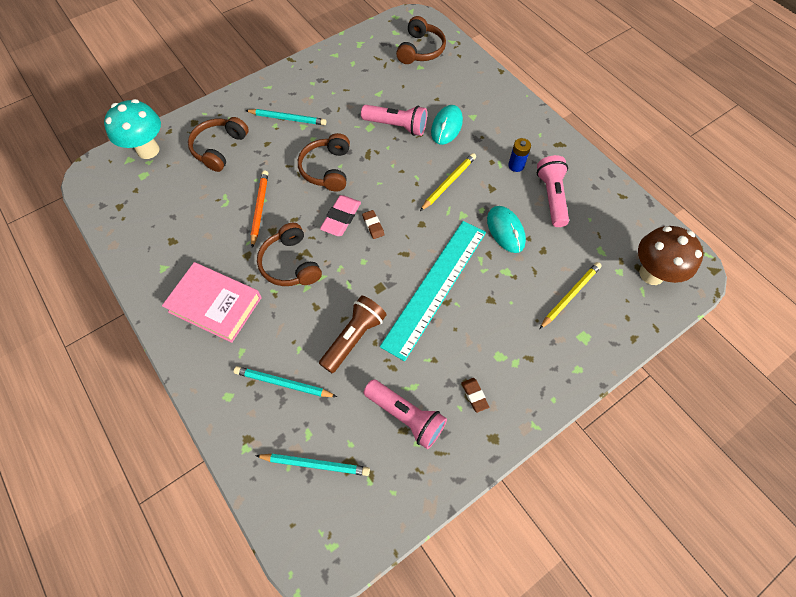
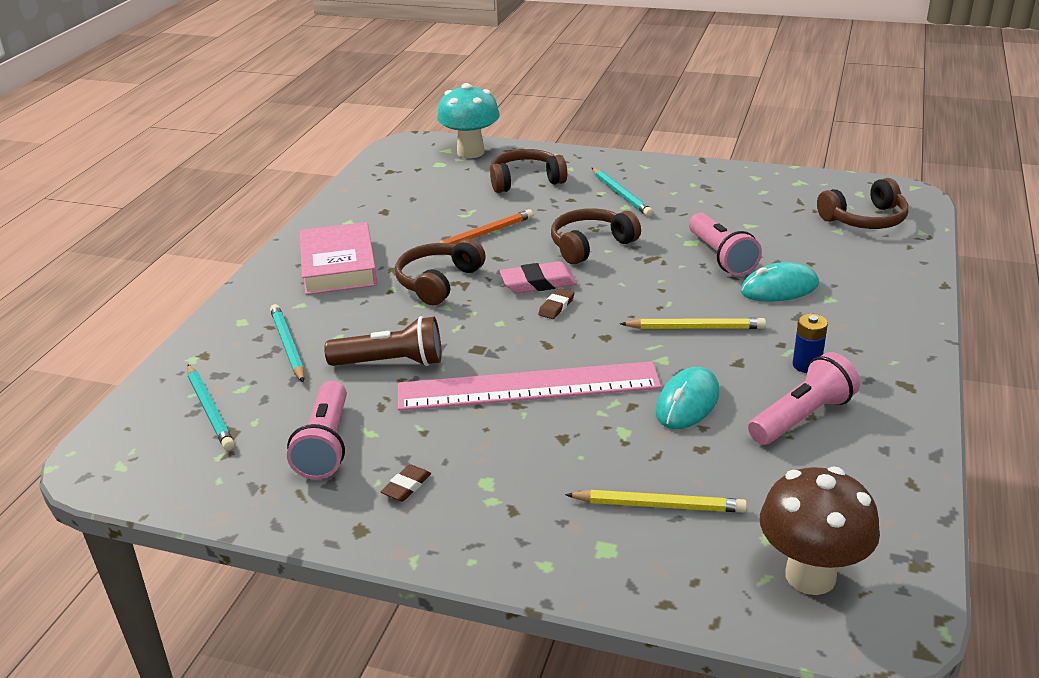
camera: 55 degrees right, 30 degrees down
turquoise ruler [380,221,486,361] -> pink ruler [398,361,661,411]

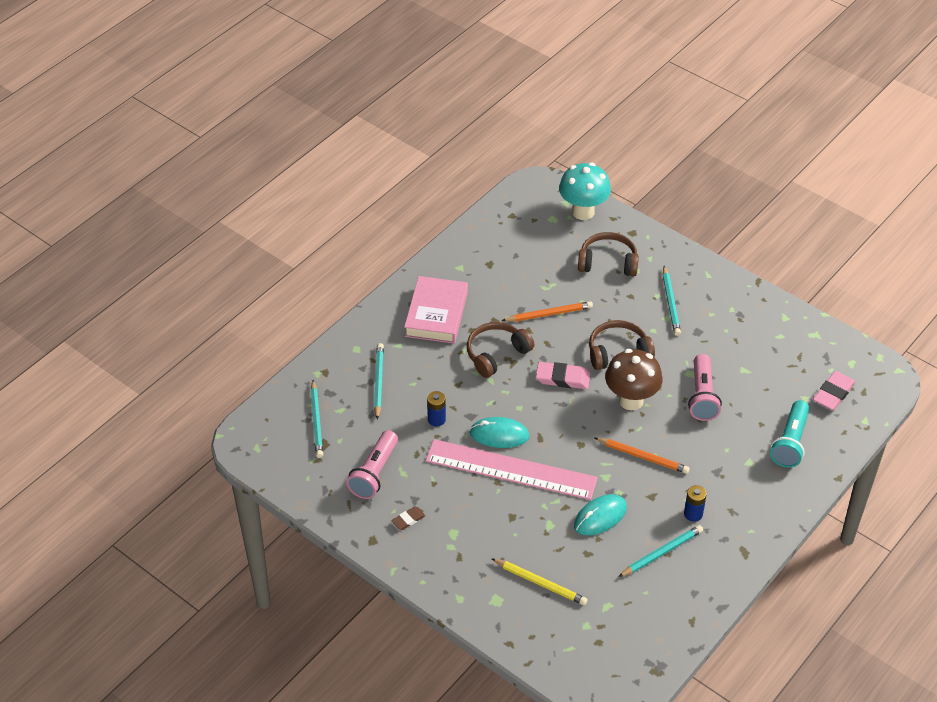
camera: 20 degrees right, 15 degrees up
brown flashlight [324,316,441,366] -> blue battery [427,391,446,427]
brown eraser [538,288,574,319] -> none
yellow pencil [620,318,766,329] -> orange pencil [595,438,690,474]
turquoise mouse [740,262,819,302] -> turquoise mouse moved to [470,417,530,448]
pink flashlight [748,352,860,445] -> turquoise pencil [618,525,703,577]
brown mushroom [760,467,880,595] -> brown mushroom moved to [605,349,663,410]
brown headphones [817,178,909,229] -> pink eraser [813,371,856,410]
none -> turquoise flashlight [770,400,810,467]

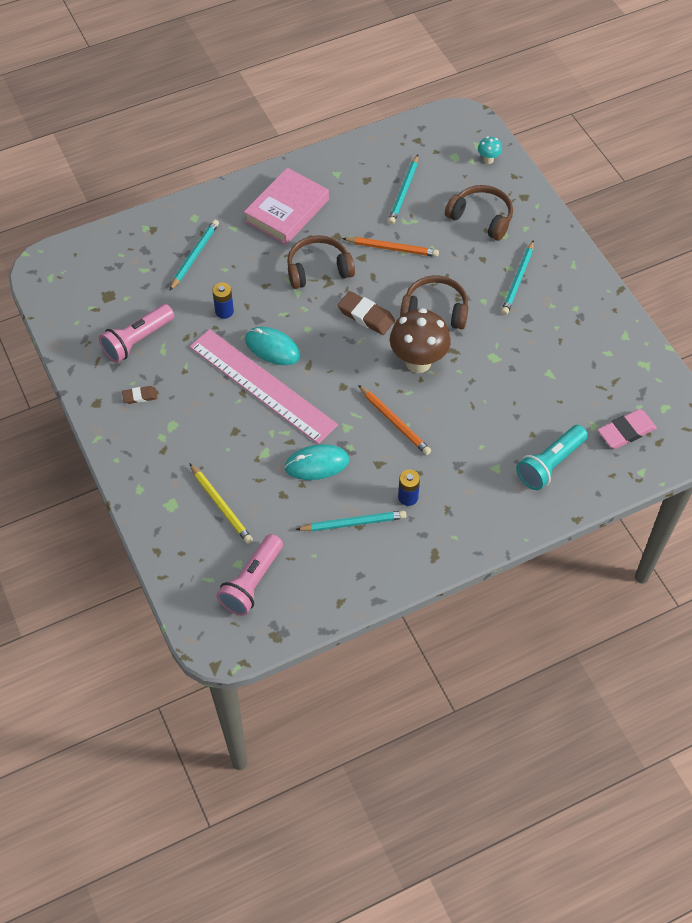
camera: 25 degrees right, 10 degrees up
turquoise pencil [310,380,323,458] -> turquoise pencil moved to [388,155,418,225]
pink eraser [536,362,590,389] -> brown eraser [338,291,395,335]
turquoise mushroom [559,163,611,220] -> turquoise mushroom [478,136,502,164], size x0.45
pink flashlight [688,354,722,421] -> pink flashlight moved to [216,534,283,616]

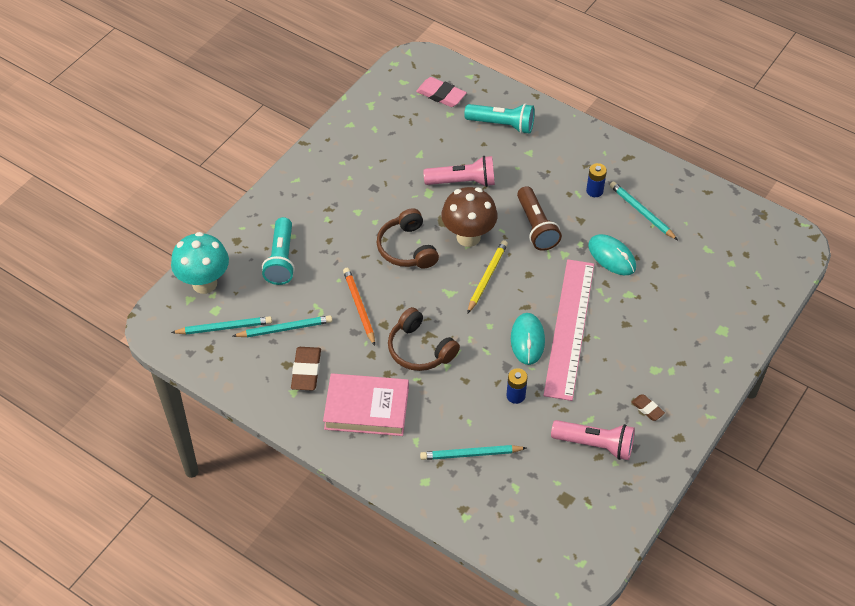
camera: 120 degrees left, 5 degrees down
yellow pencil [189,463,253,544] -> yellow pencil moved to [467,240,508,314]
pink flashlight [216,534,283,616] -> pink flashlight moved to [423,156,495,187]
brown eraser [338,291,395,335] -> brown eraser moved to [291,347,321,391]
orange pencil [358,385,431,455] -> brown flashlight [517,186,562,251]
brown headphones [445,185,513,241] -> turquoise flashlight [262,217,295,285]
turquoise mushroom [478,136,502,164] -> turquoise mushroom [171,232,229,294], size x2.23
turquoise pencil [501,240,534,315] -> turquoise pencil moved to [171,316,272,335]

